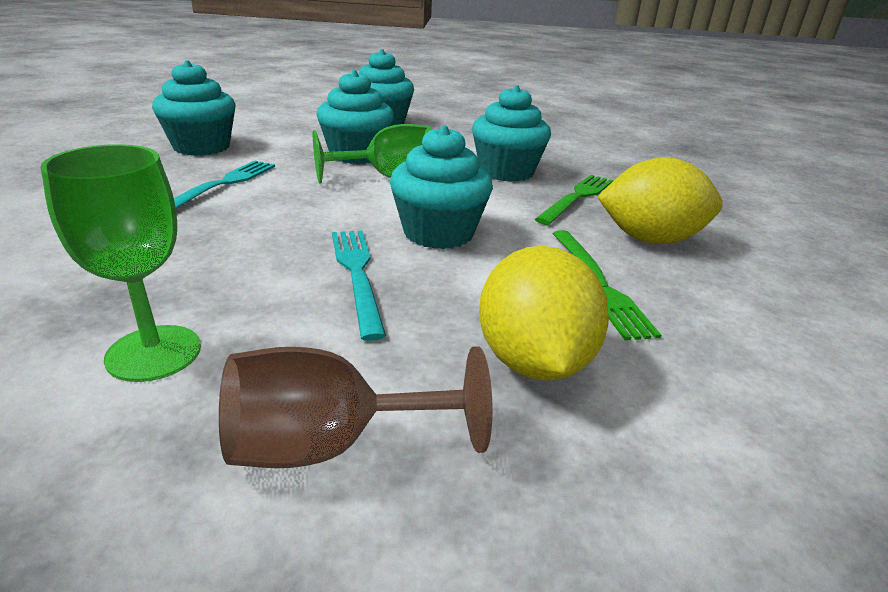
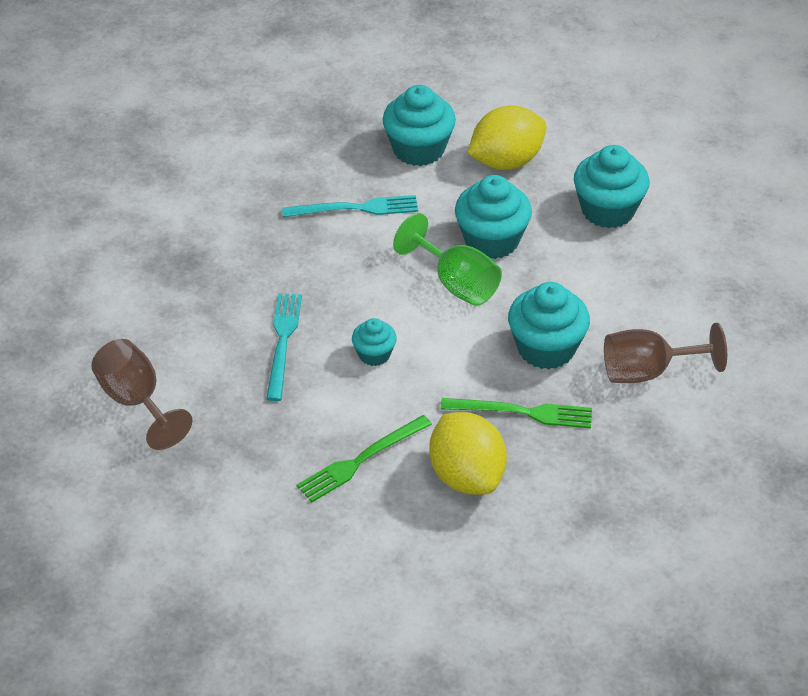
camera: 65 degrees right, 15 degrees up
green goblet [41,144,201,382] -> none
turquoise fork [332,230,386,341] -> turquoise fork turned 45 degrees counterclockwise [266,293,302,401]
turquoise cupcake [390,125,493,249] -> turquoise cupcake [352,318,397,366], size x0.55
yellow lemon [479,246,609,381] -> yellow lemon moved to [468,105,547,170]
none -> brown goblet [604,323,727,383]

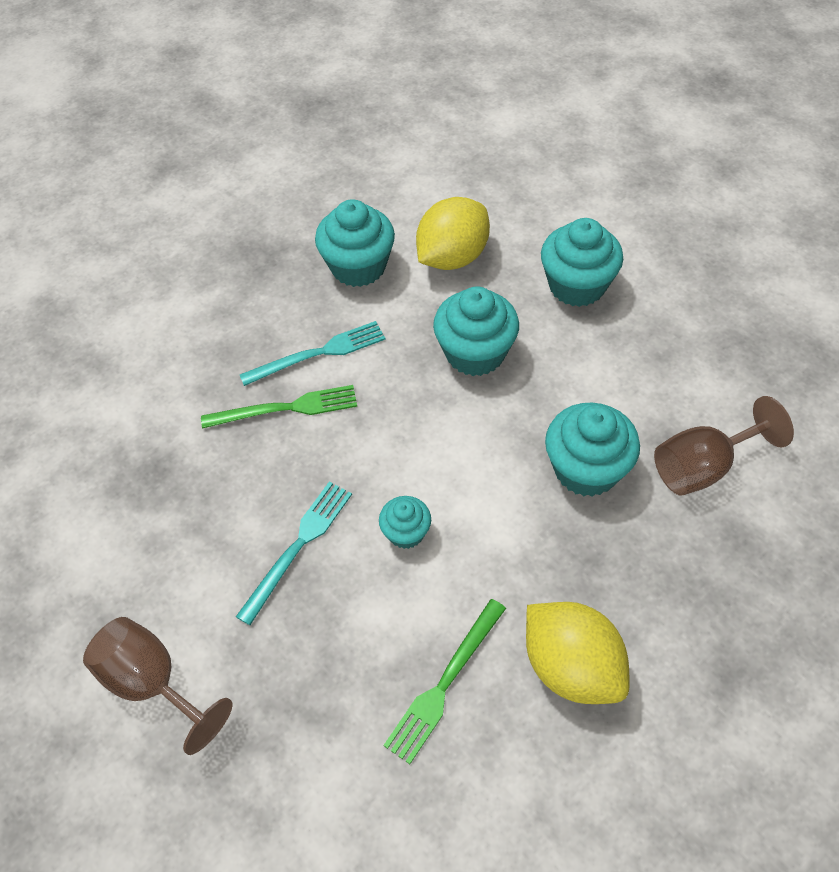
camera: 15 degrees left, 10 degrees up
turquoise fork [266,293,302,401] -> turquoise fork turned 45 degrees clockwise [236,482,352,625]
green goblet [393,213,502,306] -> none
green fork [441,398,592,428] -> green fork moved to [201,385,357,429]

